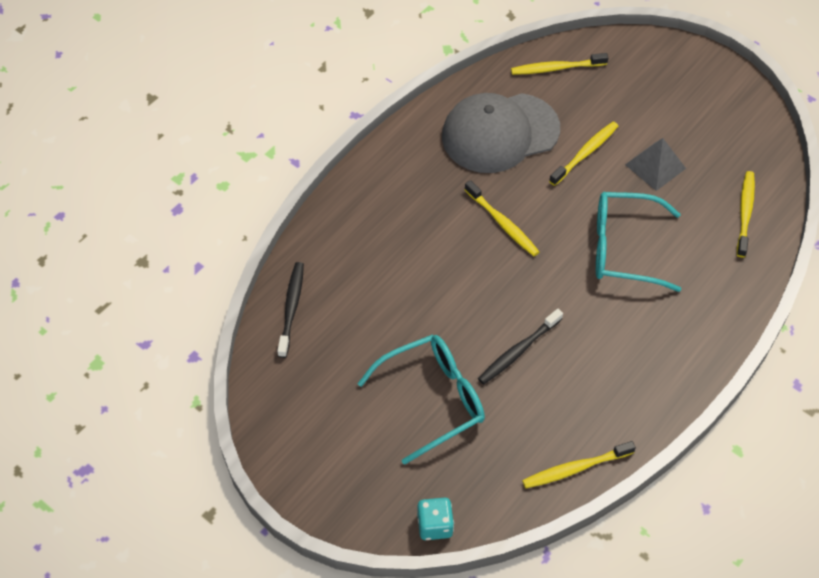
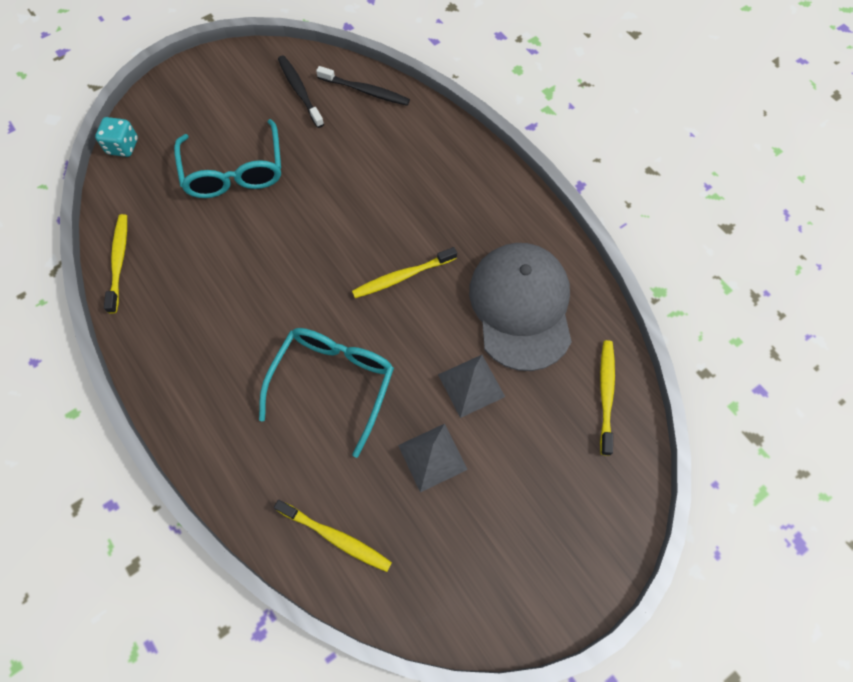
camera: 105 degrees right, 10 degrees up
black toothbrush [478,309,563,384] -> black toothbrush moved to [278,55,324,128]
yellow toothbrush [549,122,618,186] -> grey pyramid [438,355,505,418]

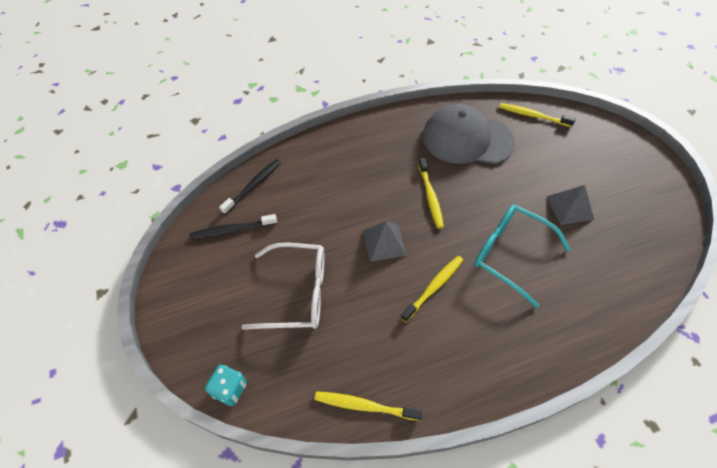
camera: 75 degrees left, 10 degrees down
turquoise glasses [174,119,281,198] -> white glasses [241,243,324,330]
yellow toothbrush [274,500,392,572] -> yellow toothbrush moved to [400,256,463,322]
grey pyramid [438,355,505,418] -> grey pyramid moved to [363,221,407,262]

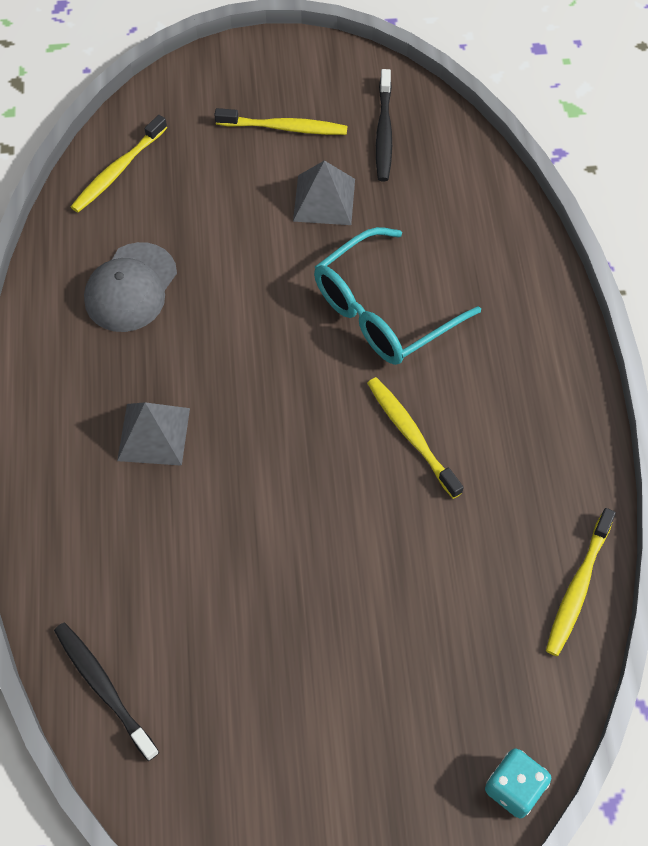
camera: 75 degrees left, 5 degrees up
black toothbrush [189,214,277,239] -> black toothbrush moved to [376,69,392,181]
white glasses [241,243,324,330] -> none
grey pyramid [363,221,407,262] -> grey pyramid moved to [117,402,190,466]
yellow toothbrush [418,158,444,228] -> yellow toothbrush moved to [214,108,347,135]
grey cap [423,104,515,164] -> grey cap [84,242,177,332], size x0.63

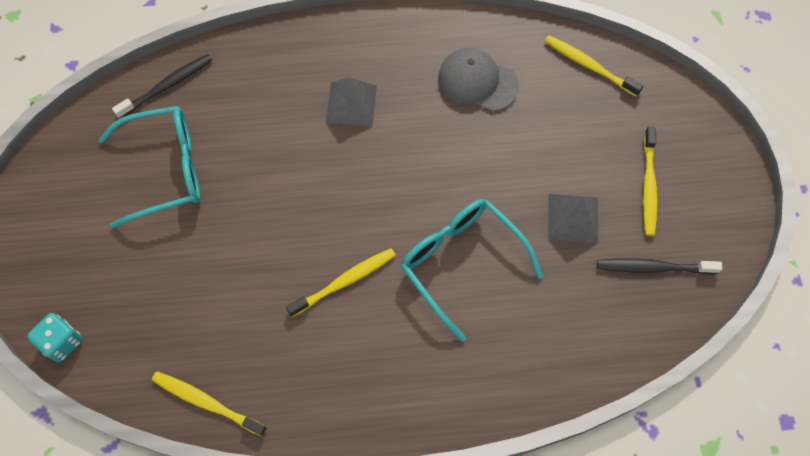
camera: 90 degrees right, 5 degrees up
none -> turquoise glasses [99,106,200,228]

